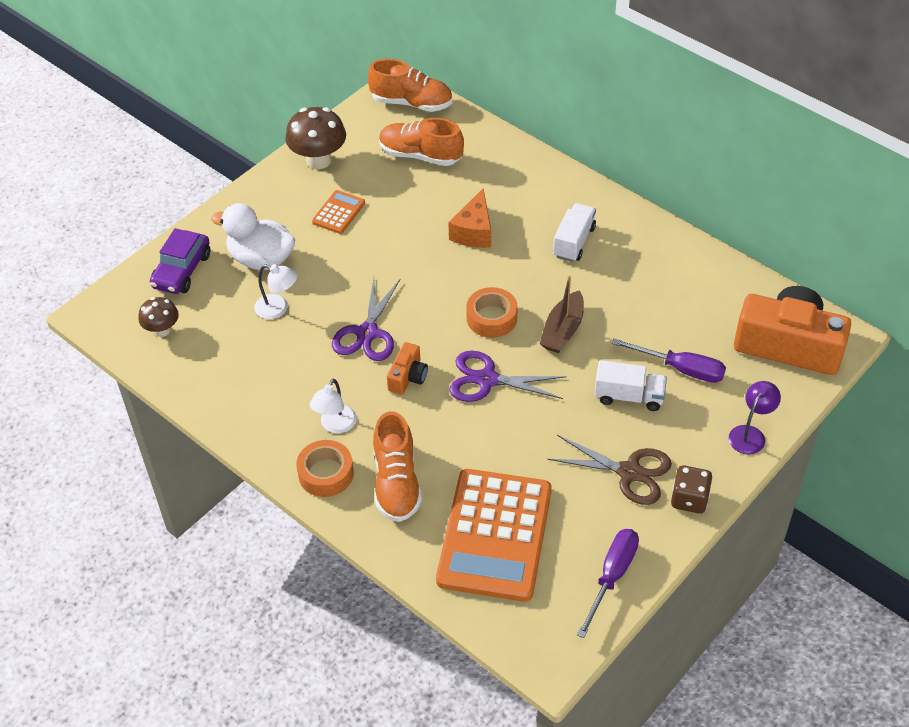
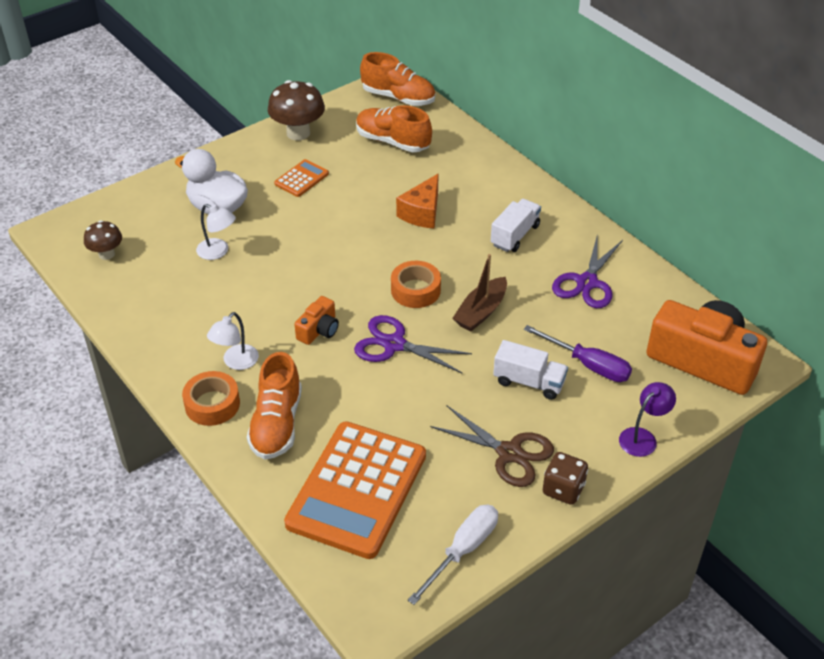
camera: 10 degrees right, 5 degrees down
purple car [150,228,211,294] -> none
purple scissors [332,278,400,361] -> purple scissors moved to [552,234,623,308]
purple screwdriver [577,529,639,638] -> white screwdriver [408,505,498,605]

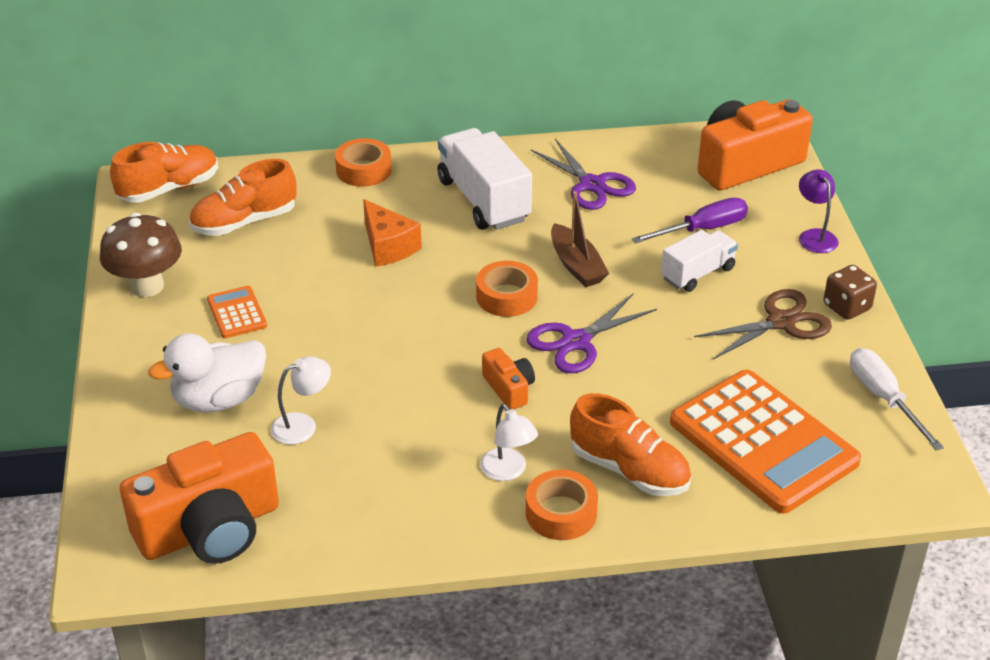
camera: 60 degrees left, 5 degrees down
brown mushroom [84,220,122,260] -> orange camera [120,432,279,564]
white truck [491,199,541,252] -> white truck [437,128,532,230], size x1.65
none -> orange tape [335,138,392,187]

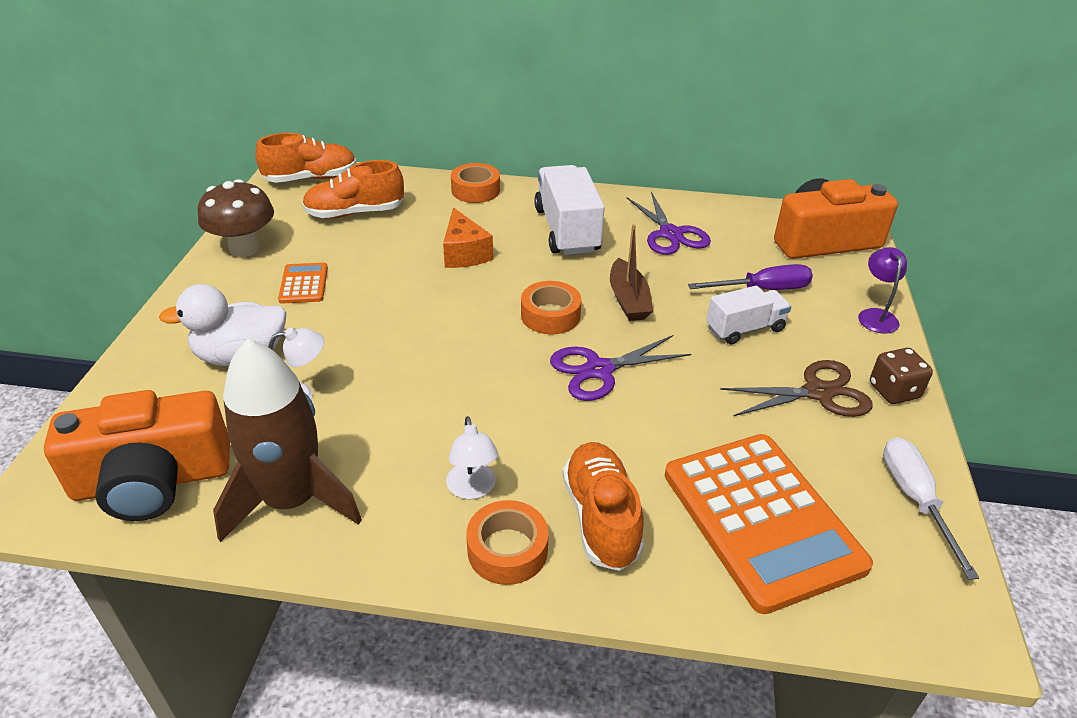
camera: 15 degrees right, 0 degrees up
orange camera [482,348,535,409] -> none
orange shoe [570,393,691,496] -> orange shoe turned 150 degrees counterclockwise [563,442,644,571]
none -> brown rocket [213,339,362,542]

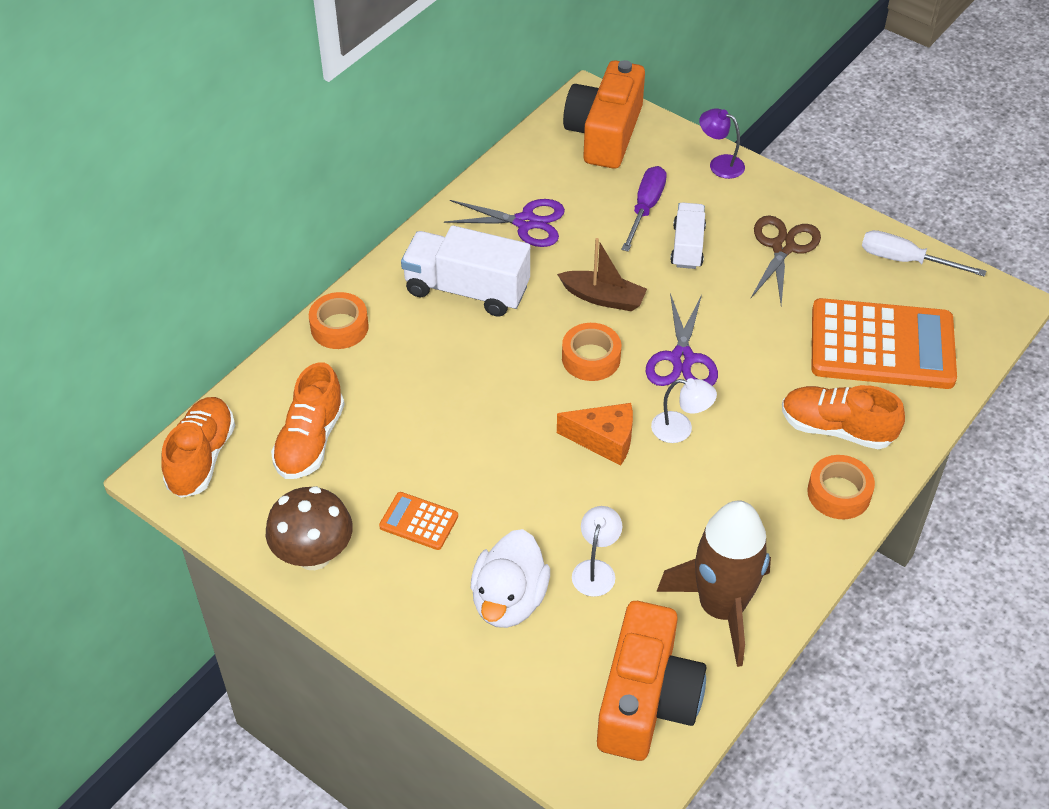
camera: 60 degrees left, 10 degrees up
orange cheese [443,207,493,268] -> orange cheese moved to [557,403,633,466]
white lamp [446,416,498,499] -> white lamp moved to [651,378,717,443]
brown dice [870,348,933,404] -> none

